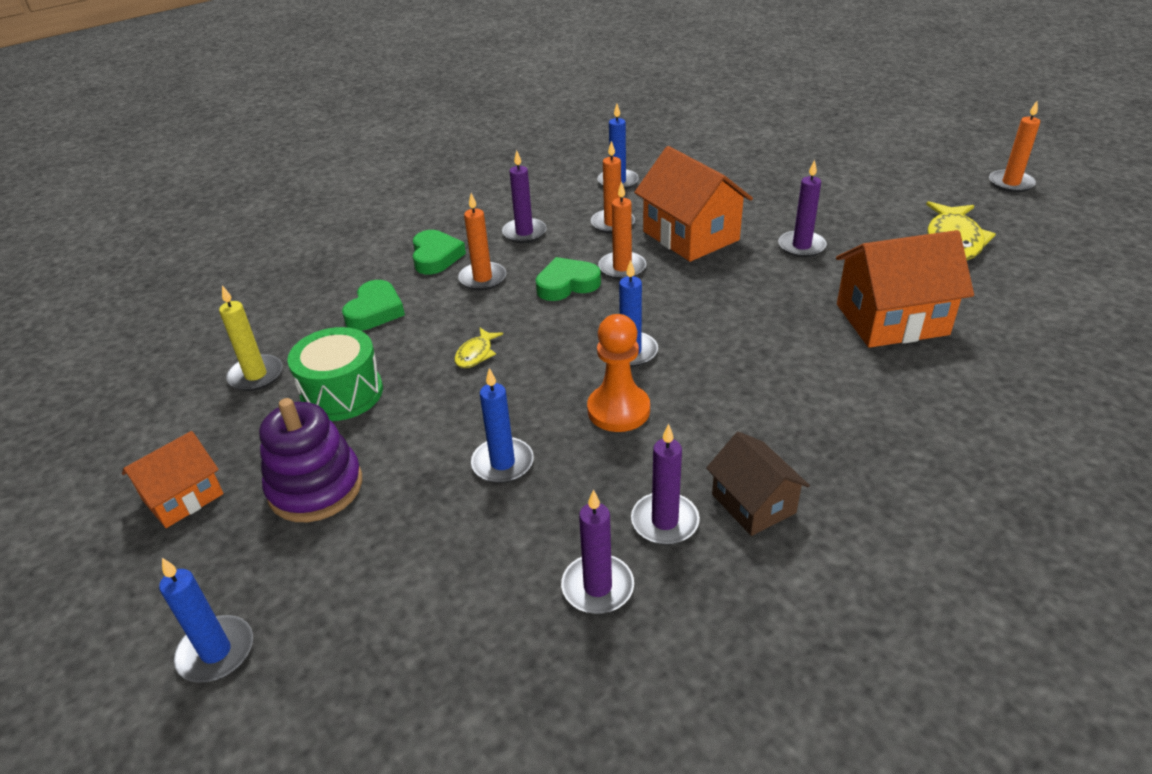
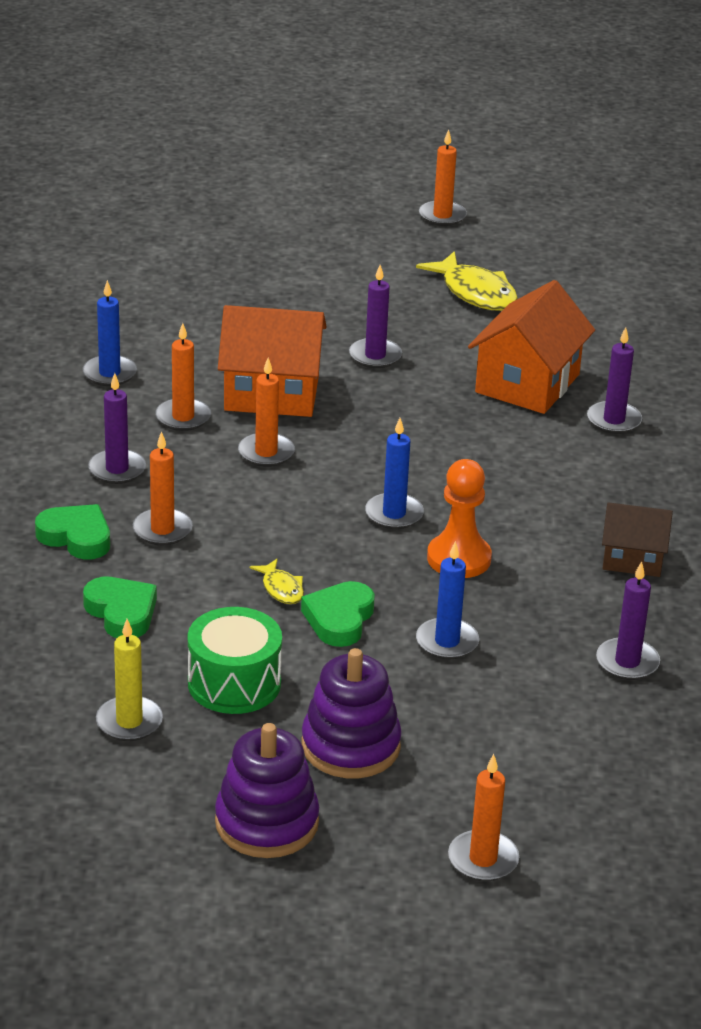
camera: 55 degrees left, 5 degrees down
orange house [122,431,224,528] -> purple stacking toy [215,723,319,858]
blue candle [159,558,253,683] -> orange candle [448,754,519,881]
green heart [536,257,601,301] -> green heart moved to [301,581,375,647]
purple candle [631,424,700,545] -> purple candle moved to [587,327,642,434]

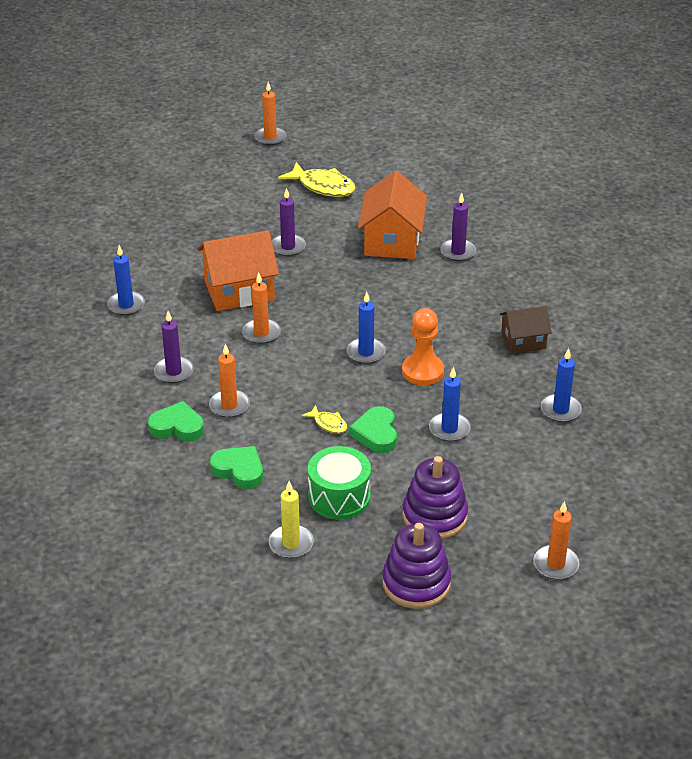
camera: 20 degrees left, 5 degrees up
orange candle [155,323,211,431] -> none
purple candle [596,561,660,680] -> blue candle [541,348,582,422]

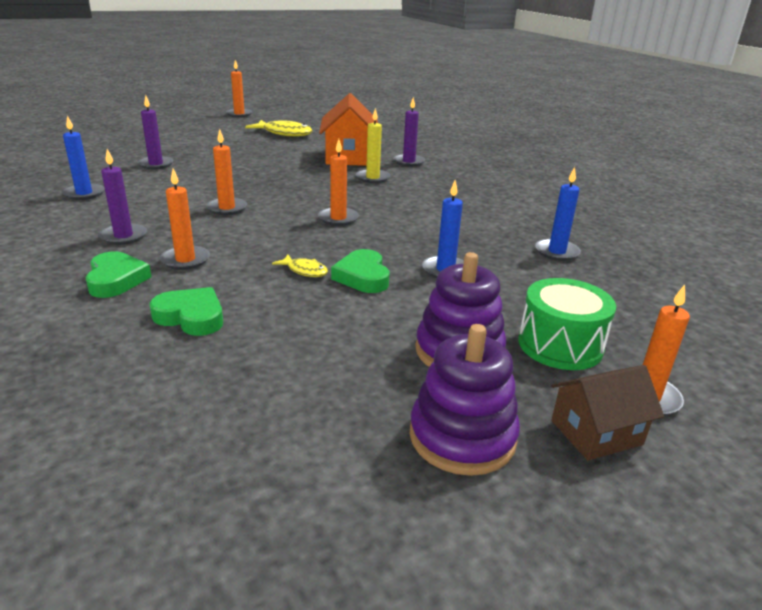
camera: 10 degrees left, 10 degrees down
green heart [148,401,204,442] -> green heart turned 75 degrees clockwise [85,251,152,298]
orange house [197,231,279,311] -> none
yellow candle [269,481,314,558] -> yellow candle moved to [356,108,390,183]
purple candle [272,188,306,256] -> purple candle moved to [138,95,174,169]
green drum [308,446,371,520] -> green drum moved to [518,278,616,370]
blue candle [347,292,386,364] -> orange candle [318,139,359,226]
orange pawn [402,308,444,385] -> none
brown house [499,306,552,354] -> brown house moved to [551,365,664,461]

